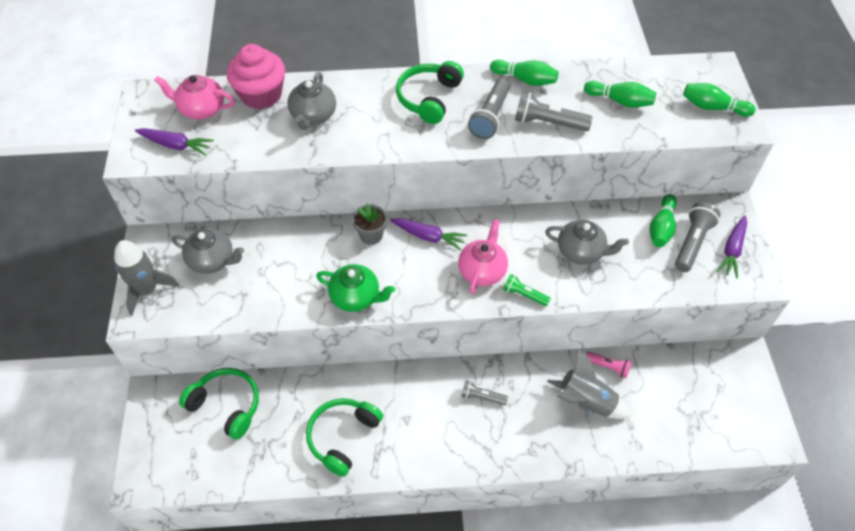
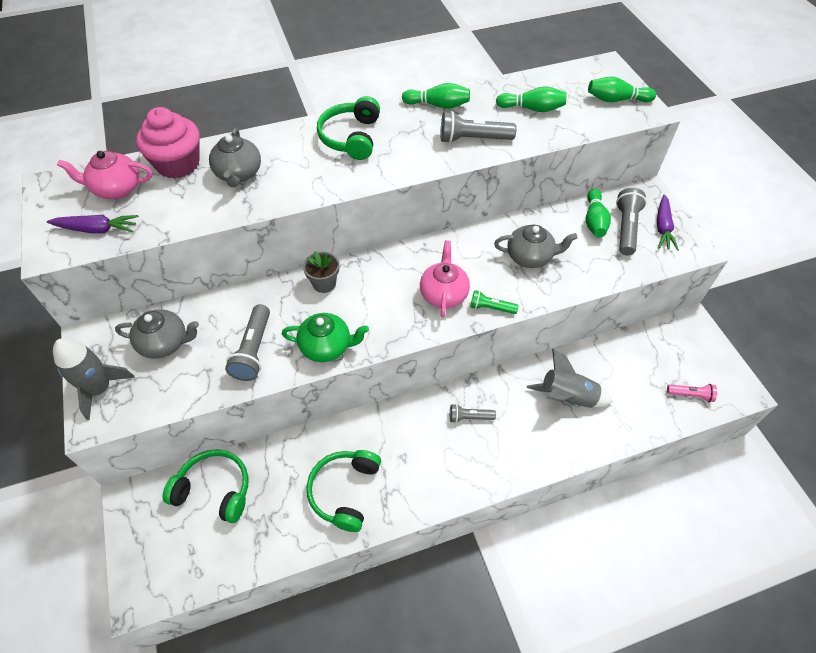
camera: 15 degrees left, 0 degrees up
purple carrot [390,218,467,251] -> none
grey flashlight [468,78,510,139] -> grey flashlight moved to [225,304,270,381]
pink flashlight [586,352,632,378] -> pink flashlight moved to [667,384,717,402]

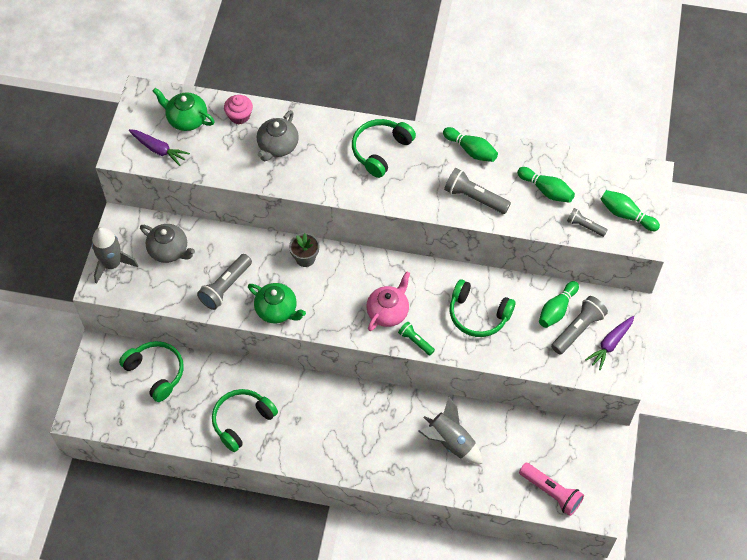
camera: 30 degrees right, 5 degrees up
pink teapot [57,151,152,199] -> green teapot [153,88,215,131]
pink cupcake [136,107,200,179] -> pink cupcake [224,95,253,124], size x0.58
grey flashlight [450,404,496,423] -> grey flashlight moved to [567,208,607,237]
grey teapot [494,225,578,268] -> green headphones [450,279,515,337]
pink flashlight [667,384,717,402] -> pink flashlight [519,463,584,516], size x1.66

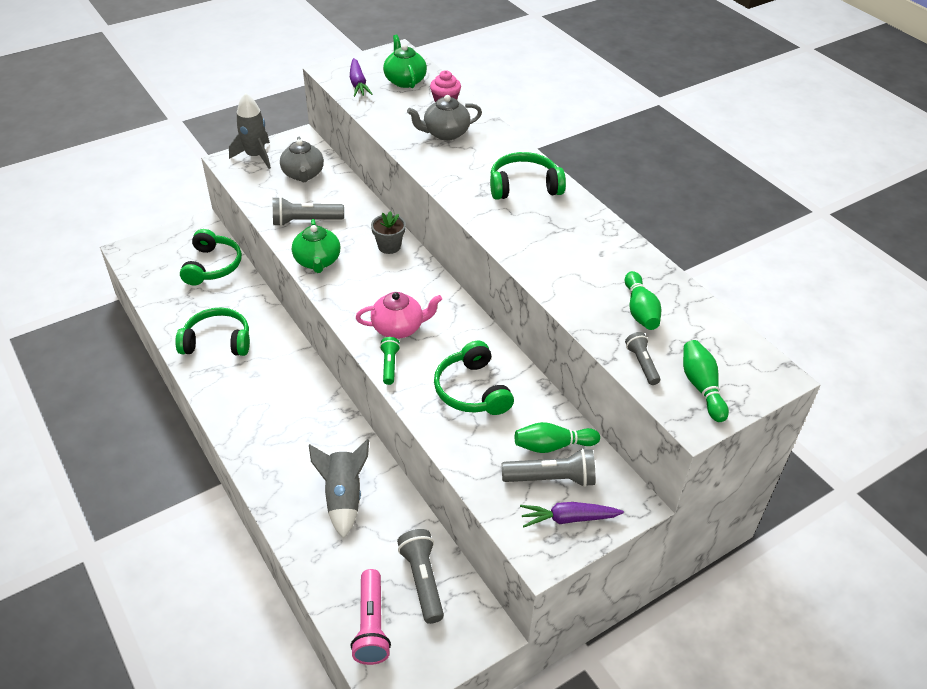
camera: 45 degrees right, 15 degrees down
green bowling pin [443,127,498,162] -> none
grey flashlight [444,168,511,214] -> grey flashlight moved to [397,529,444,624]

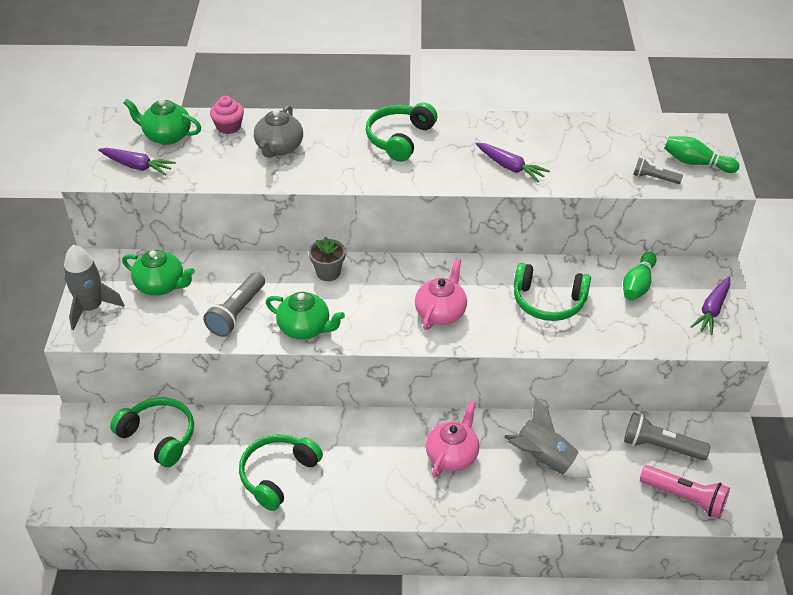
camera: 55 degrees left, 0 degrees up
grey teapot [280,137,324,182] -> green teapot [122,250,195,296]
green flashlight [380,337,400,385] -> none
grey flashlight [501,448,596,487] -> none
green bowling pin [625,271,661,330] -> none
none -> pink teapot [426,401,479,477]
none -> purple carrot [476,143,550,182]

